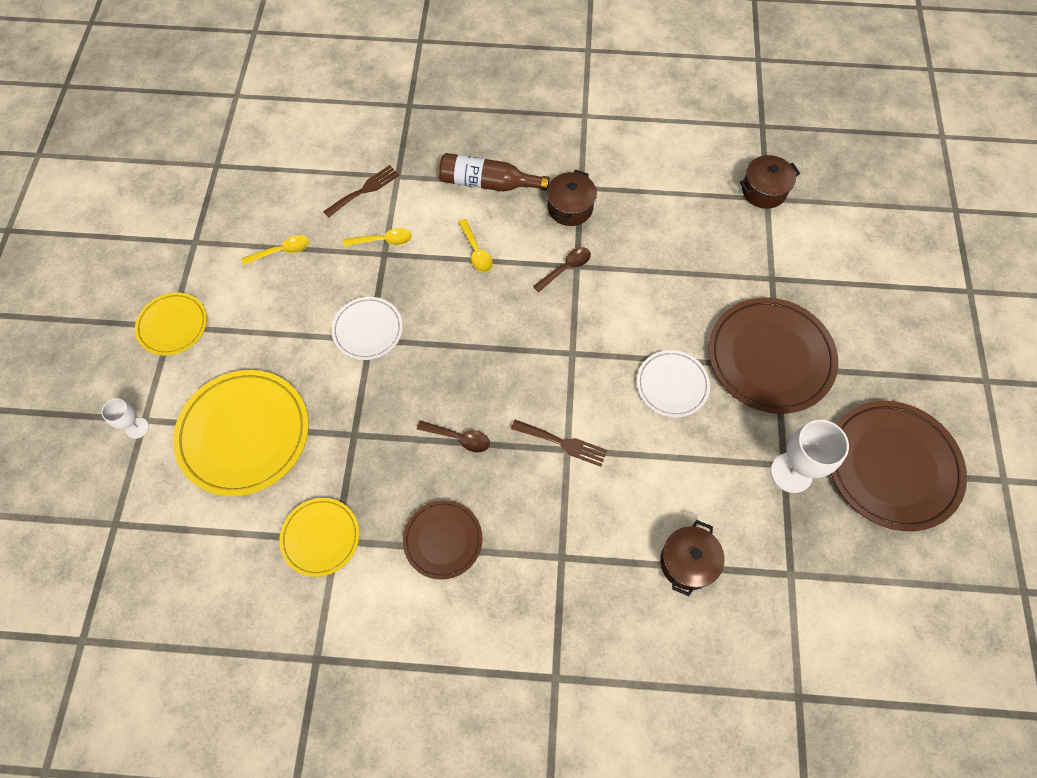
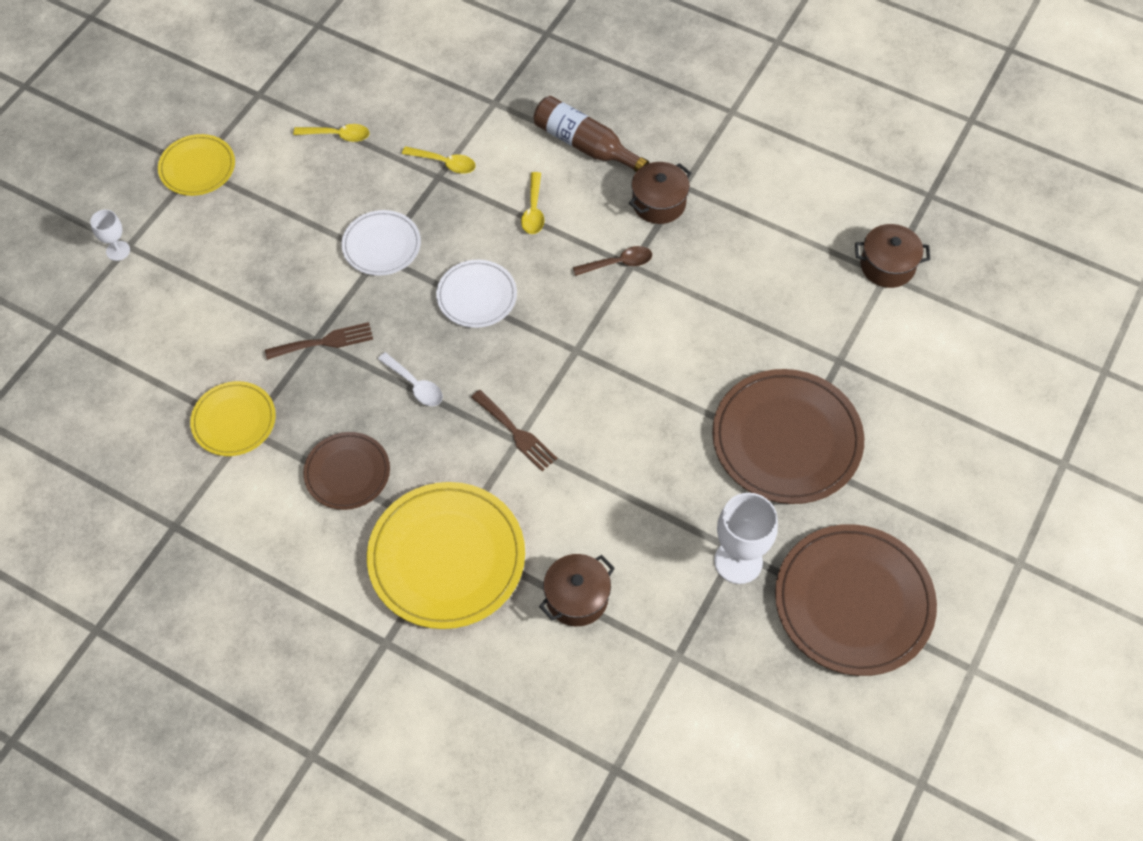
camera: 25 degrees right, 5 degrees down
yellow plate [173,370,309,496] -> yellow plate moved to [367,482,525,629]
brown fork [323,165,399,218] -> brown fork moved to [265,322,373,360]
brown spoon [417,421,490,452] -> white spoon [378,352,443,406]
white plate [637,350,710,417] -> white plate moved to [436,260,517,328]

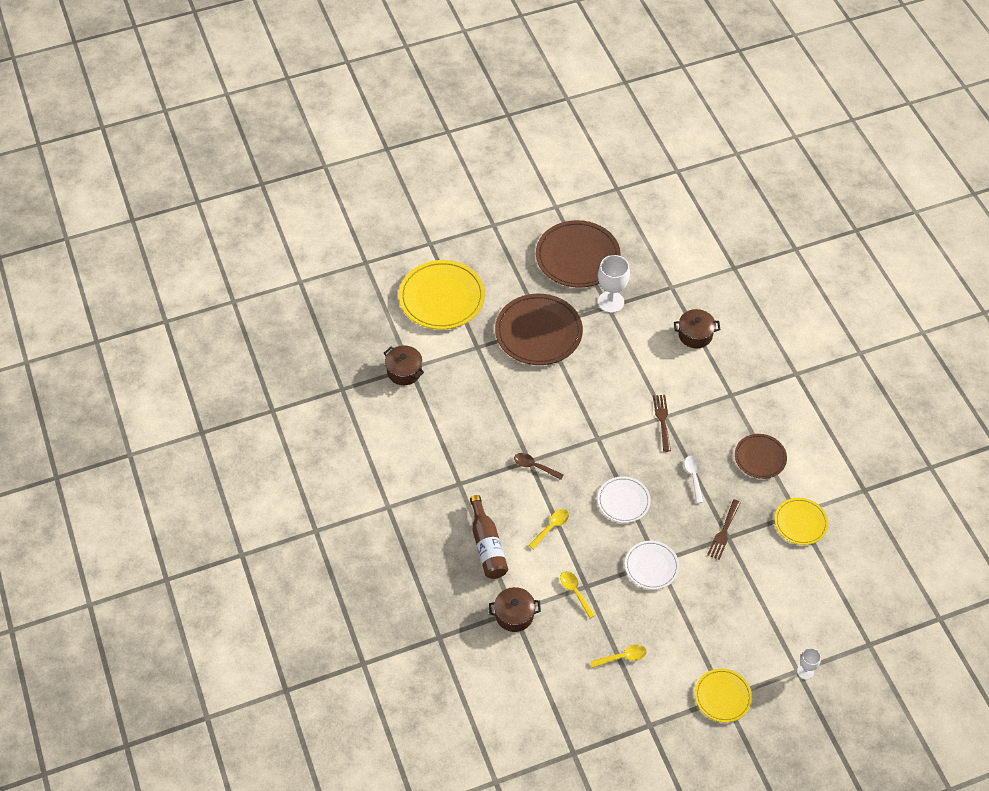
camera: 140 degrees left, 5 degrees down
brown fork [265,322,373,360] -> brown fork turned 90 degrees counterclockwise [707,500,741,560]
yellow spoon [293,124,369,142] -> yellow spoon turned 120 degrees clockwise [591,645,647,668]
yellow plate [367,482,525,629] -> yellow plate moved to [399,260,485,330]
brown pot [629,162,691,224] -> brown pot moved to [489,587,541,632]

